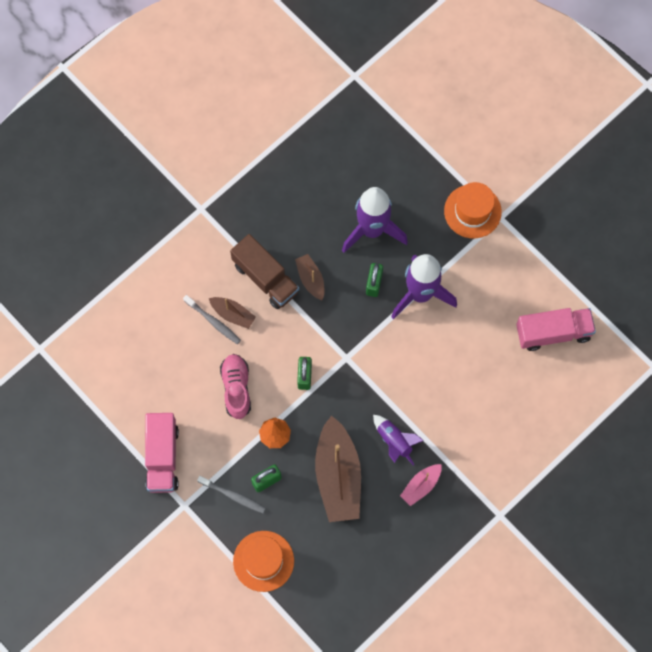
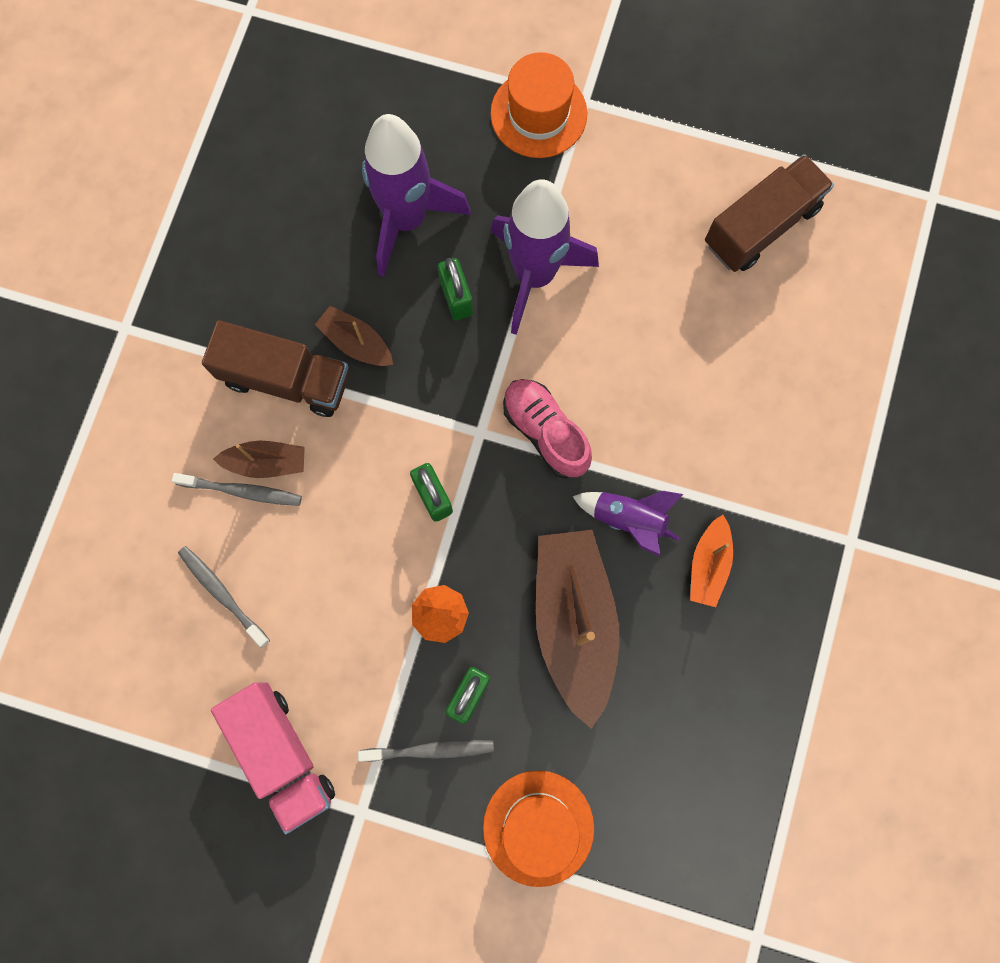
camera: 30 degrees left, 5 degrees up
pink shoe [220,354,251,419] -> pink shoe moved to [503,379,592,478]
brown boat [315,415,361,522] -> brown boat turned 150 degrees counterclockwise [536,530,620,729]
pink boat [400,464,442,506] -> orange boat [690,515,733,607]
pink truck [516,308,596,351] -> brown truck [705,154,834,272]
none -> grey toothbrush [178,546,270,648]

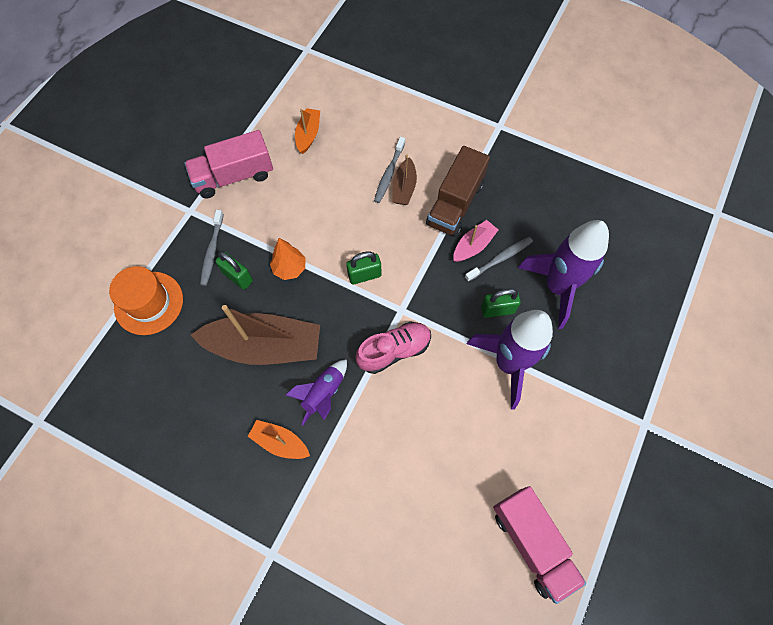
camera: 100 degrees right, 10 degrees down
grey toothbrush [178,546,270,648] -> grey toothbrush moved to [465,237,533,282]
brown boat [315,306,393,366] -> pink boat [453,220,498,262]
orange hat [490,52,587,158] -> none
brown truck [705,154,834,272] -> pink truck [493,486,586,604]
none -> orange boat [295,108,320,154]

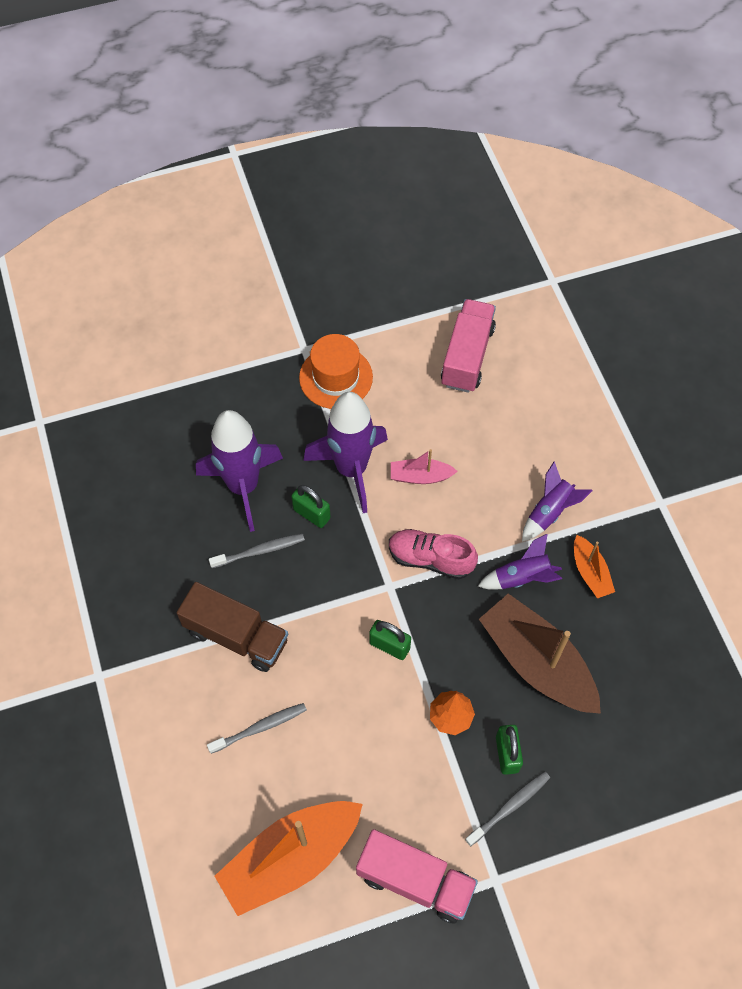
camera: 135 degrees left, 5 degrees down
orange hat [109,266,183,335] -> orange hat moved to [299,334,373,409]
orange boat [295,108,320,154] -> orange boat [215,801,363,916], size x2.04
brown boat [393,154,417,205] -> none
brown truck [426,146,490,237] -> brown truck turned 45 degrees clockwise [177,582,288,672]
pink boat [453,220,498,262] -> pink boat moved to [391,449,458,484]
grey toothbrush [465,237,533,282] -> grey toothbrush turned 150 degrees clockwise [209,533,305,568]
none -> purple rocket [522,462,592,542]

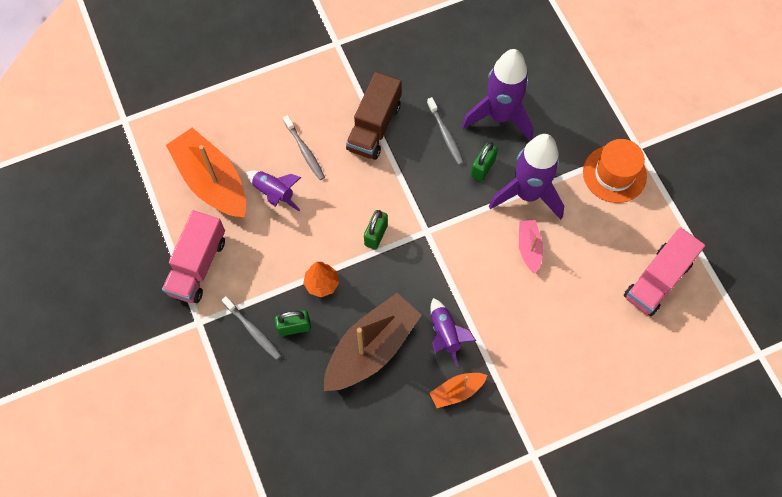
camera: 85 degrees right, 5 degrees up
pink shoe [389,529,478,579] -> none
pink truck [441,299,496,393] -> pink truck turned 120 degrees clockwise [623,227,705,316]
purple rocket [522,462,592,542] -> purple rocket moved to [246,170,301,211]

